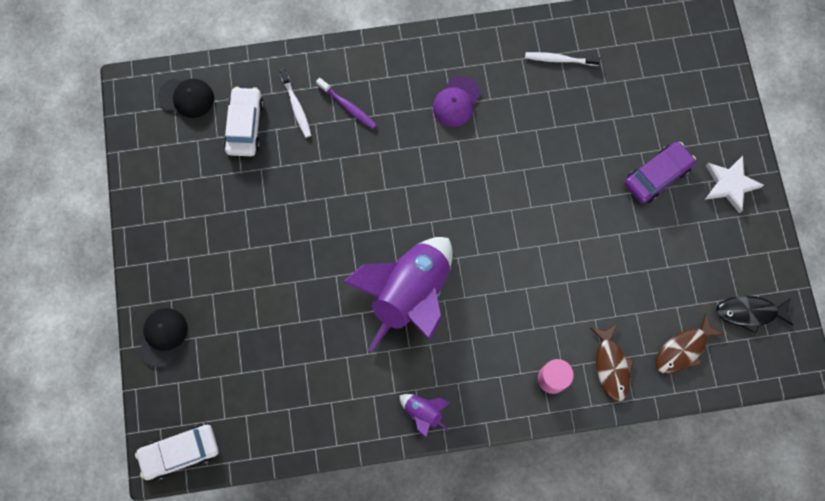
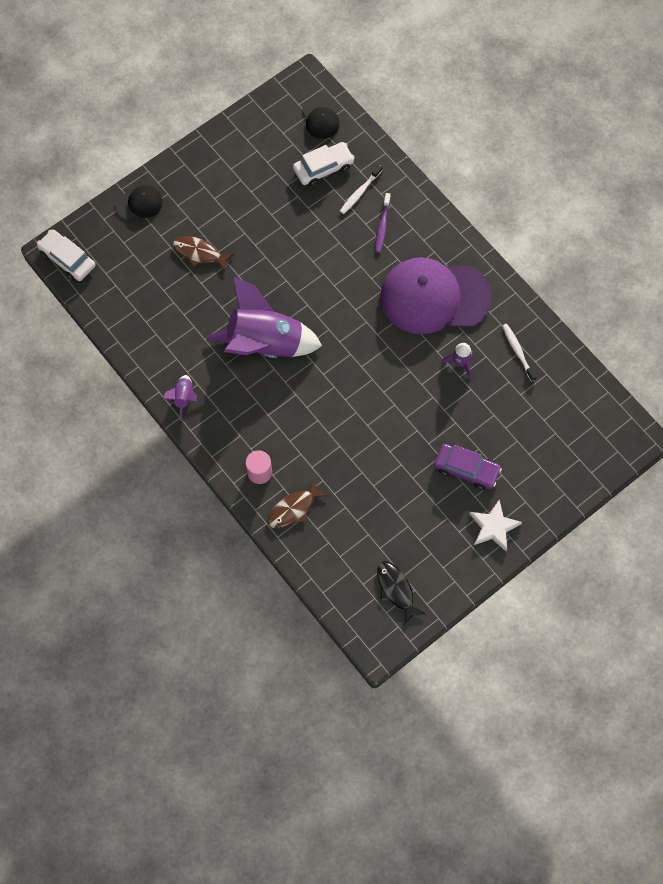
camera: 60 degrees right, 5 degrees down
purple cap [433,76,481,127] -> purple cap [380,257,492,334], size x2.26
brown fish [656,313,724,374] -> brown fish moved to [173,236,234,271]
none -> purple rocket [442,343,472,378]

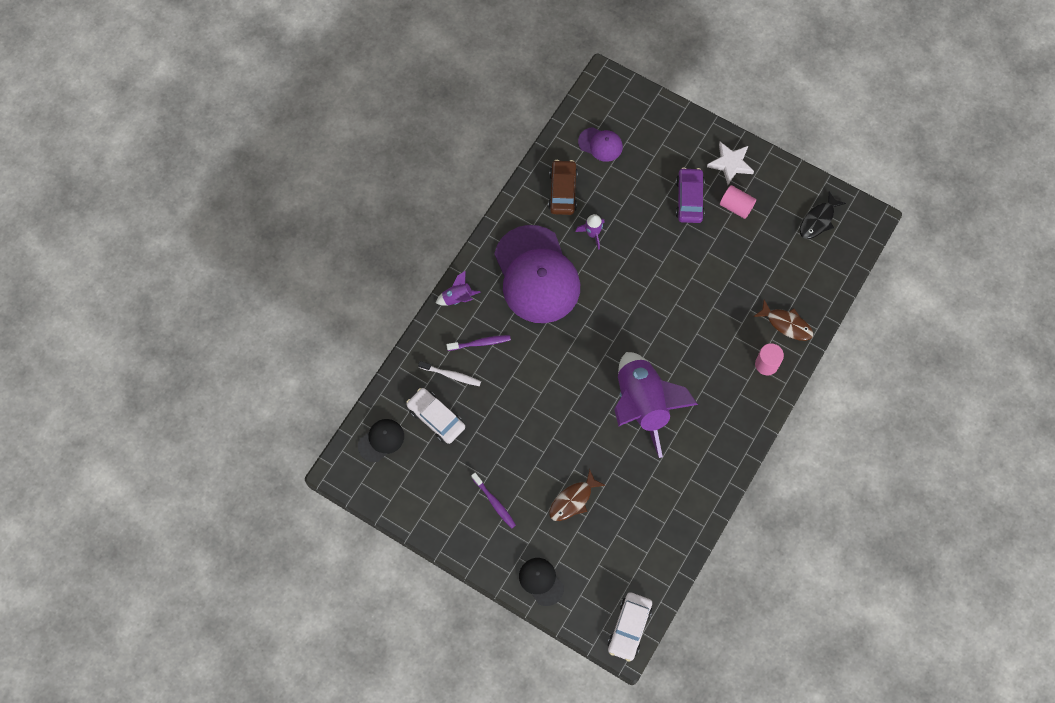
camera: 110 degrees left, 0 degrees up
purple rocket [163,375,197,420] -> purple rocket moved to [436,271,481,306]
brown fish [173,236,234,271] -> brown fish turned 45 degrees clockwise [549,469,605,521]
white toothbrush [502,324,537,382] -> brown car [548,160,578,215]
none -> purple toothbrush [471,473,516,529]
none -> purple cap [578,127,623,162]
none -> pink cylinder [720,185,756,219]

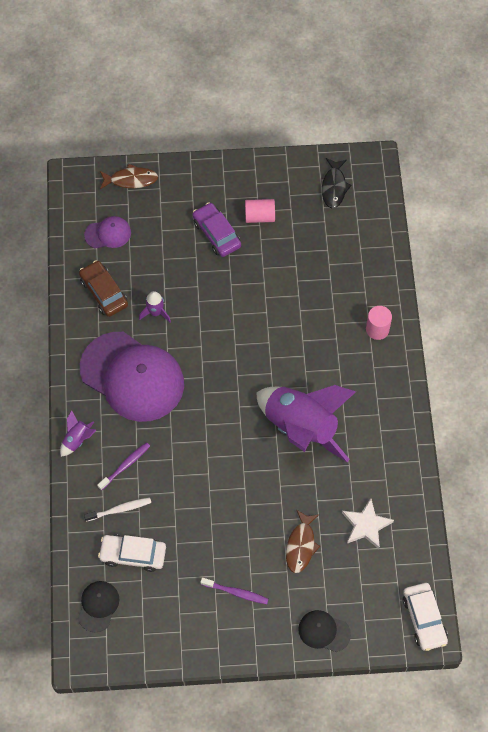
camera: 35 degrees left, 5 degrees down
white star [707,142,754,185] -> white star moved to [342,498,394,549]
brown fish [753,300,813,341] -> brown fish moved to [100,164,158,189]

